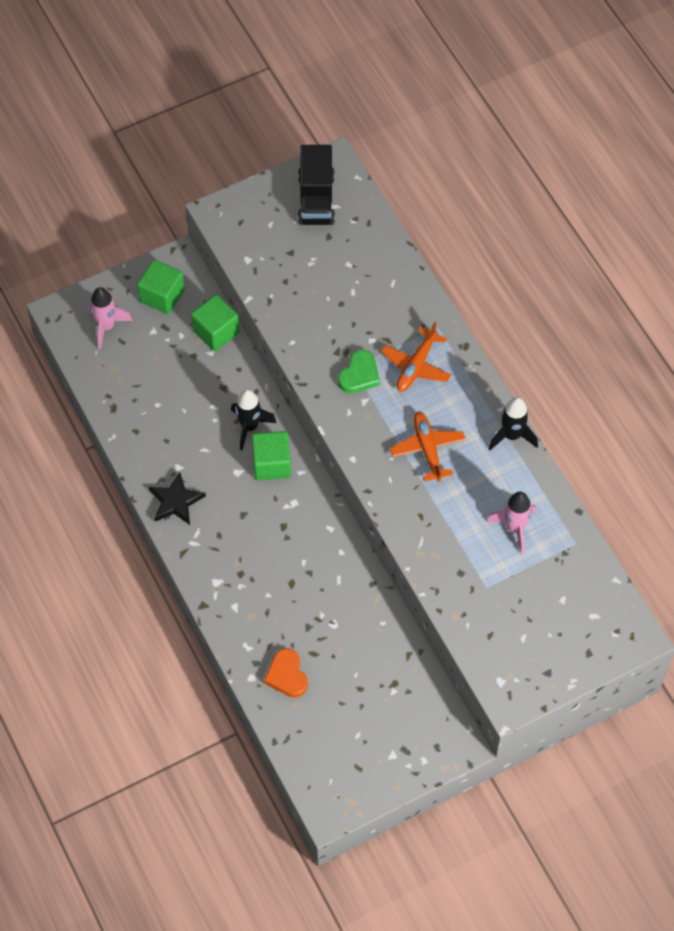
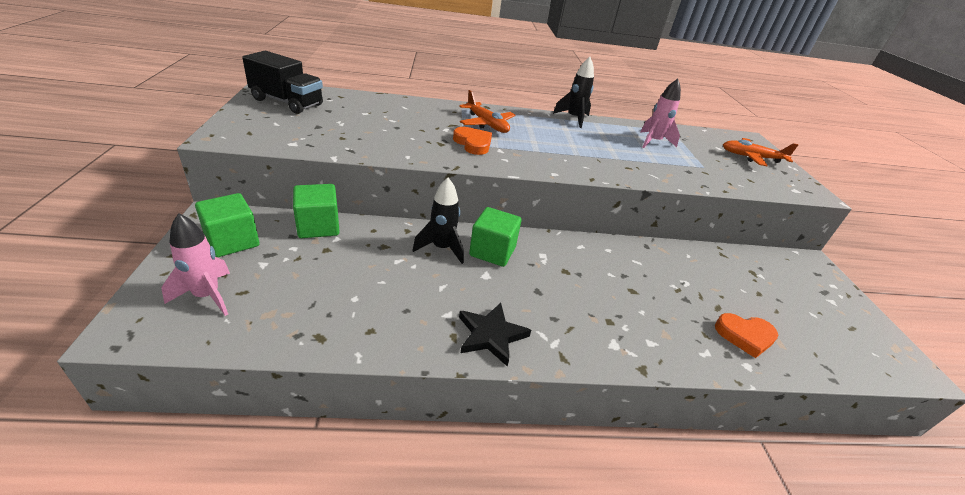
camera: 70 degrees left, 25 degrees down
green heart [338,350,380,393] -> orange heart [453,127,492,155]
orange plane [390,411,465,482] -> orange plane moved to [723,138,798,166]

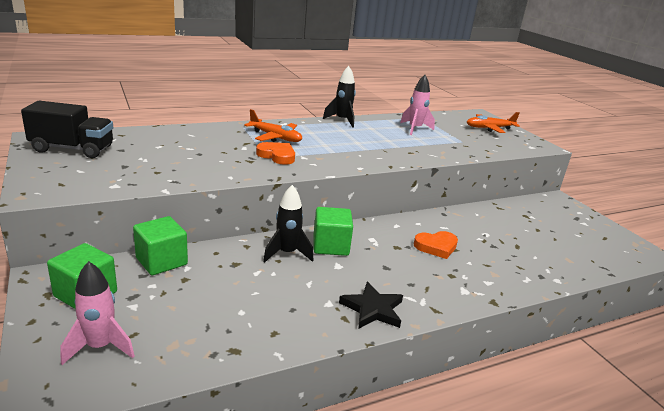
camera: 20 degrees left, 10 degrees down
orange heart [715,313,778,358] -> orange heart moved to [413,231,458,259]

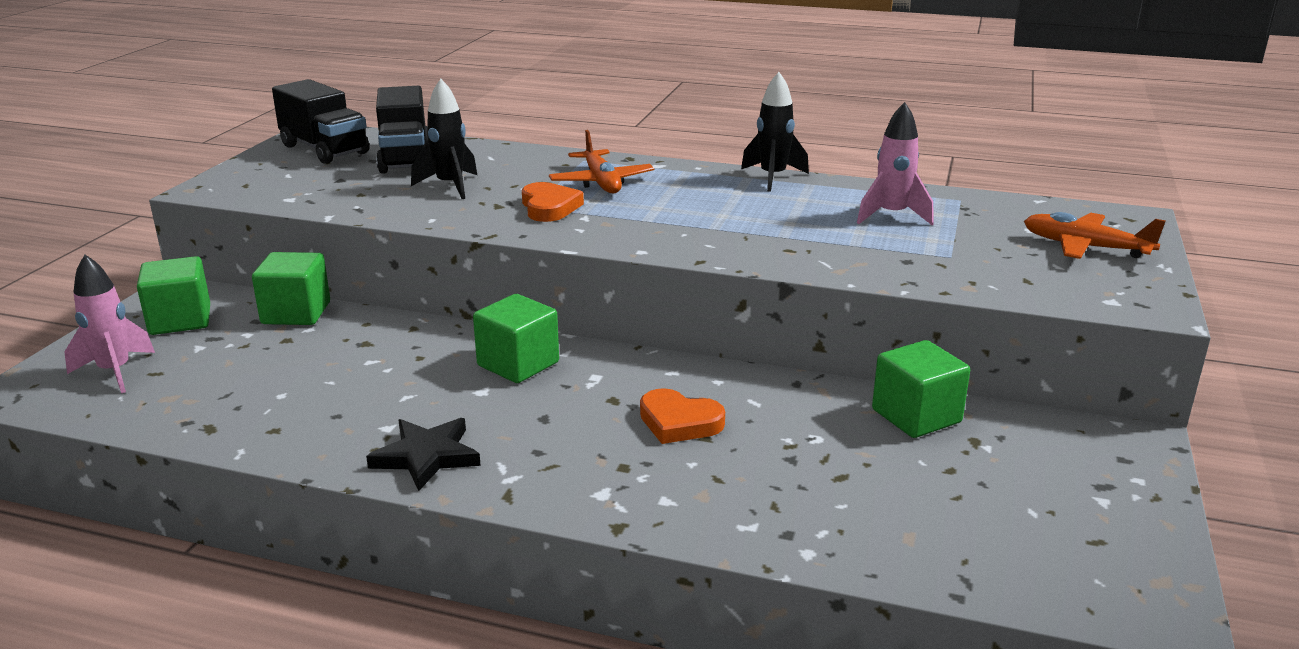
camera: 45 degrees right, 0 degrees up
black rocket [263,185,314,262] -> black rocket moved to [411,79,477,199]
none -> black truck [376,86,428,174]
none -> green cube [872,340,970,438]

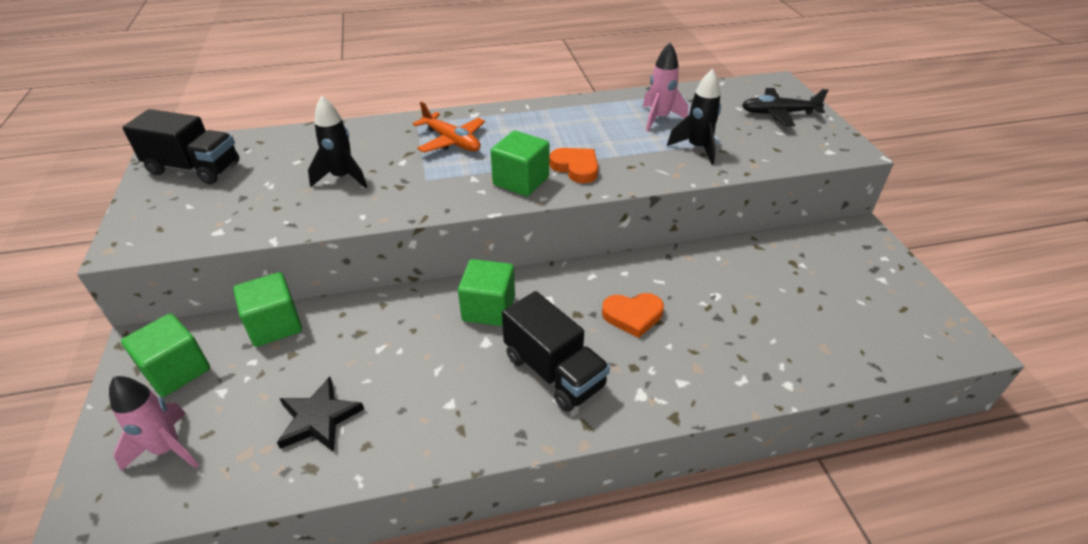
camera: 30 degrees left, 15 degrees up
black star [366,418,481,491] -> black star moved to [277,377,364,452]
black truck [376,86,428,174] -> black truck moved to [502,291,610,412]
orange heart [522,182,584,222] -> orange heart moved to [549,148,598,183]
black rocket [741,72,809,192] -> black rocket moved to [667,69,721,165]
green cube [872,340,970,438] -> green cube moved to [490,131,549,196]
orange plane [1024,212,1166,259] -> black plane [742,88,828,126]

